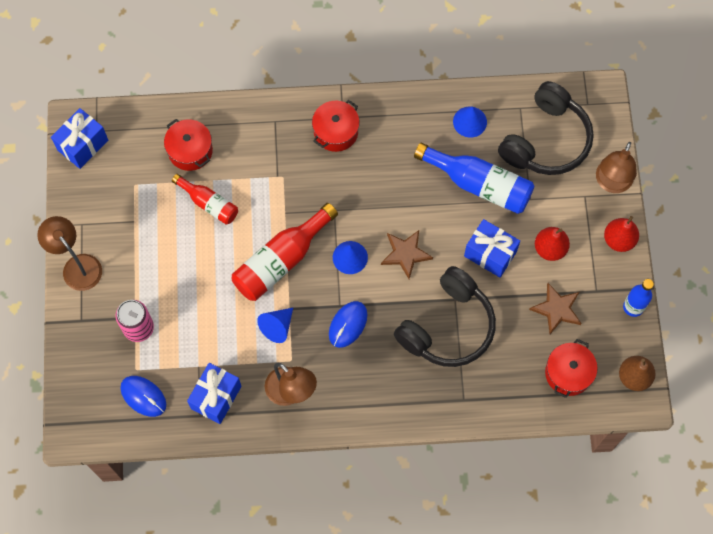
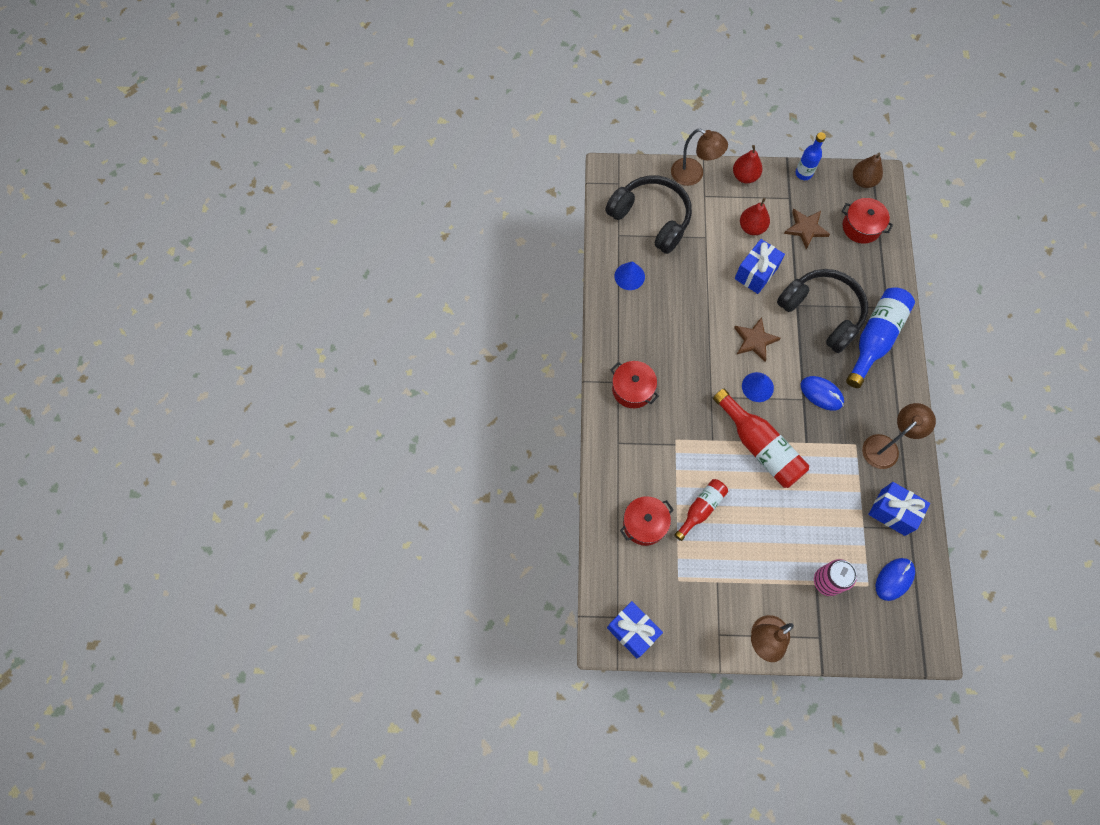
camera: 85 degrees left, 0 degrees up
blue cone [257,308,293,343] -> none
blue bottle [414,143,534,214] -> blue bottle moved to [846,287,915,388]

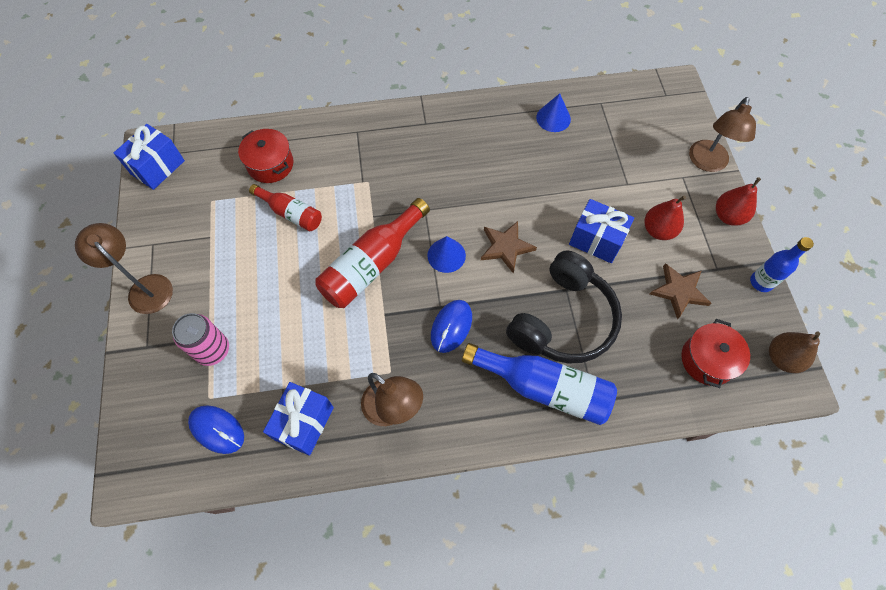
camera: 80 degrees right, 5 degrees down
black headphones [605,175,692,254] -> none
red pot [611,361,659,408] -> none

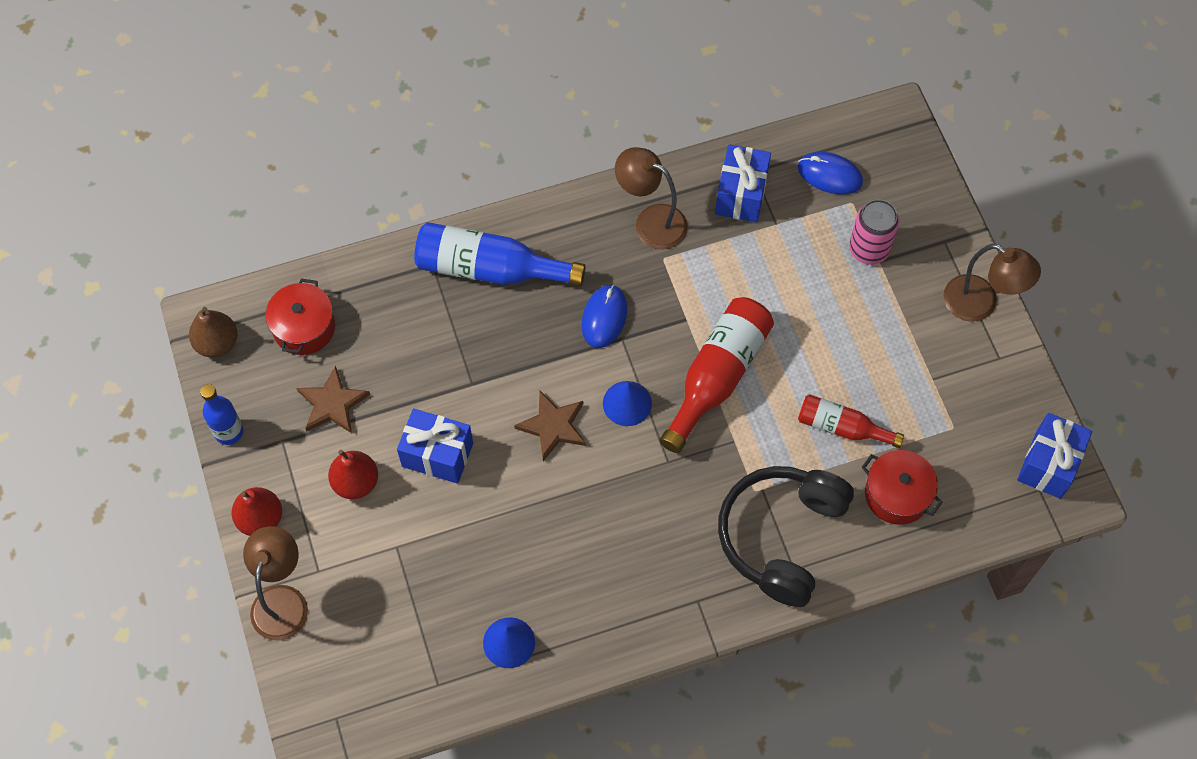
camera: 170 degrees right, 0 degrees up
black headphones [506,251,622,364] -> black headphones moved to [718,466,854,607]

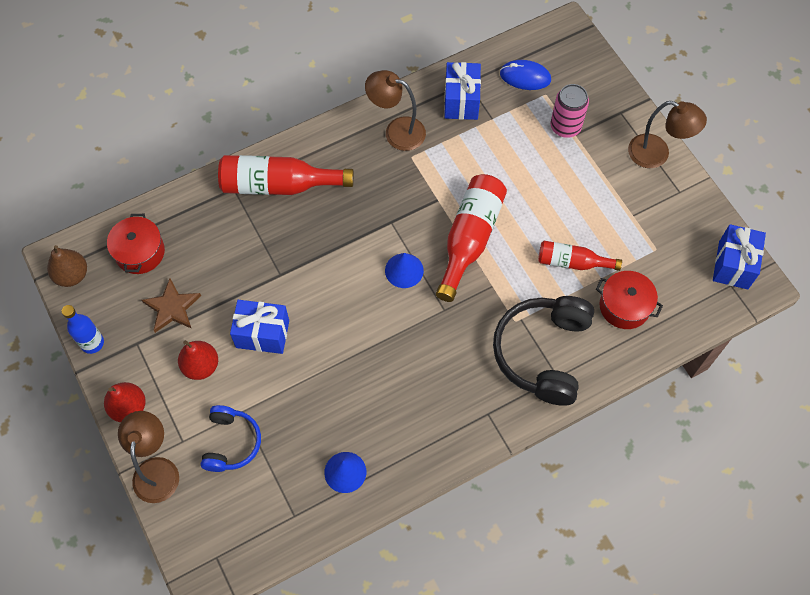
camera: 10 degrees left, 0 degrees up
blue bottle [414,222,586,287] -> red bottle [218,155,354,195]
brown star [514,391,586,461] -> none
blue mouse [582,285,627,348] -> none
none -> blue headphones [200,405,261,472]

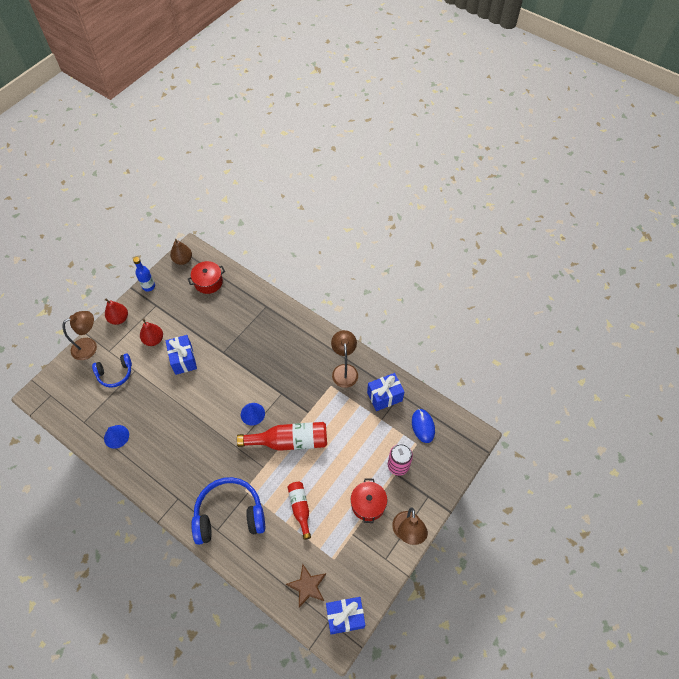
camera: 65 degrees right, 5 degrees down
brown star [142,278,201,333] -> brown star moved to [286,564,326,608]
red bottle [218,155,354,195] -> none
black headphones [493,296,594,405] -> blue headphones [191,477,265,545]
red pot [596,271,663,329] -> red pot moved to [351,478,387,523]

